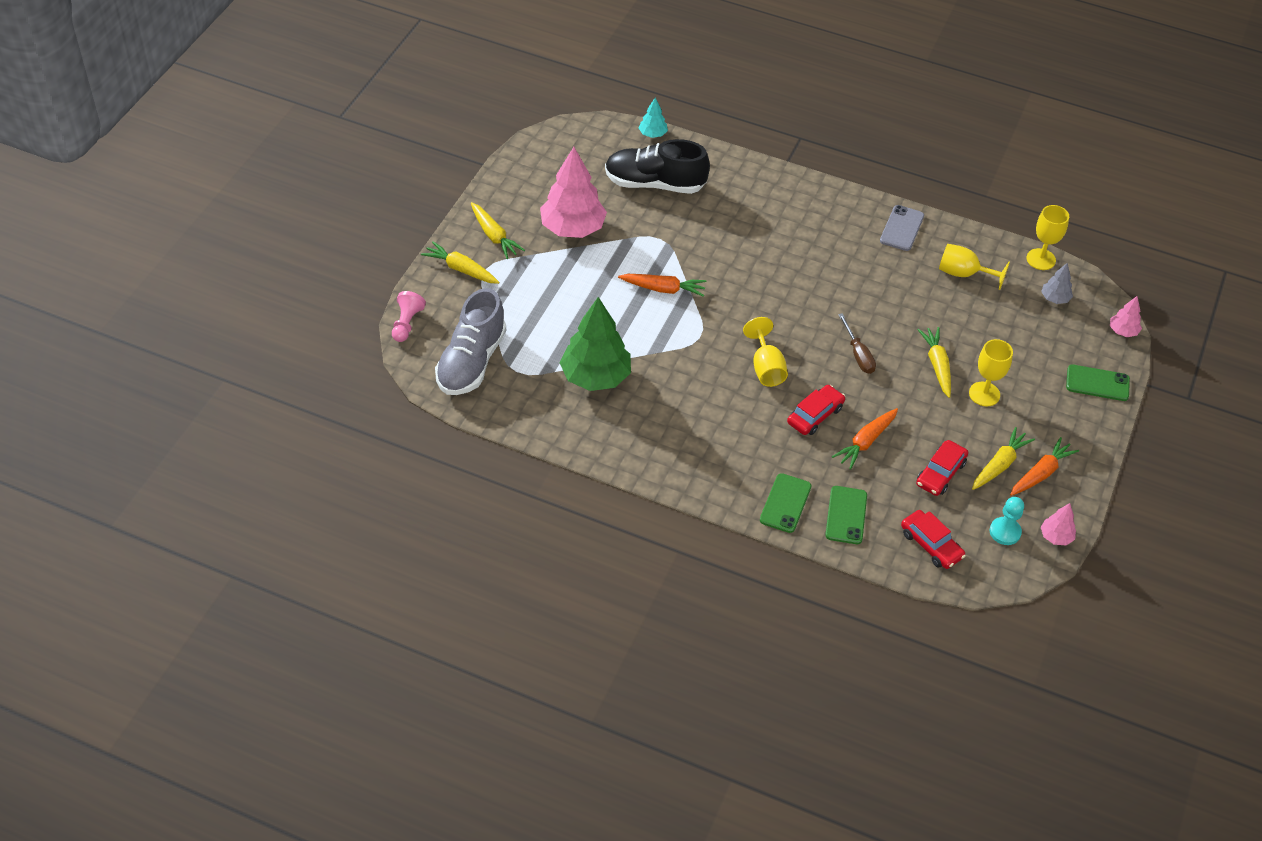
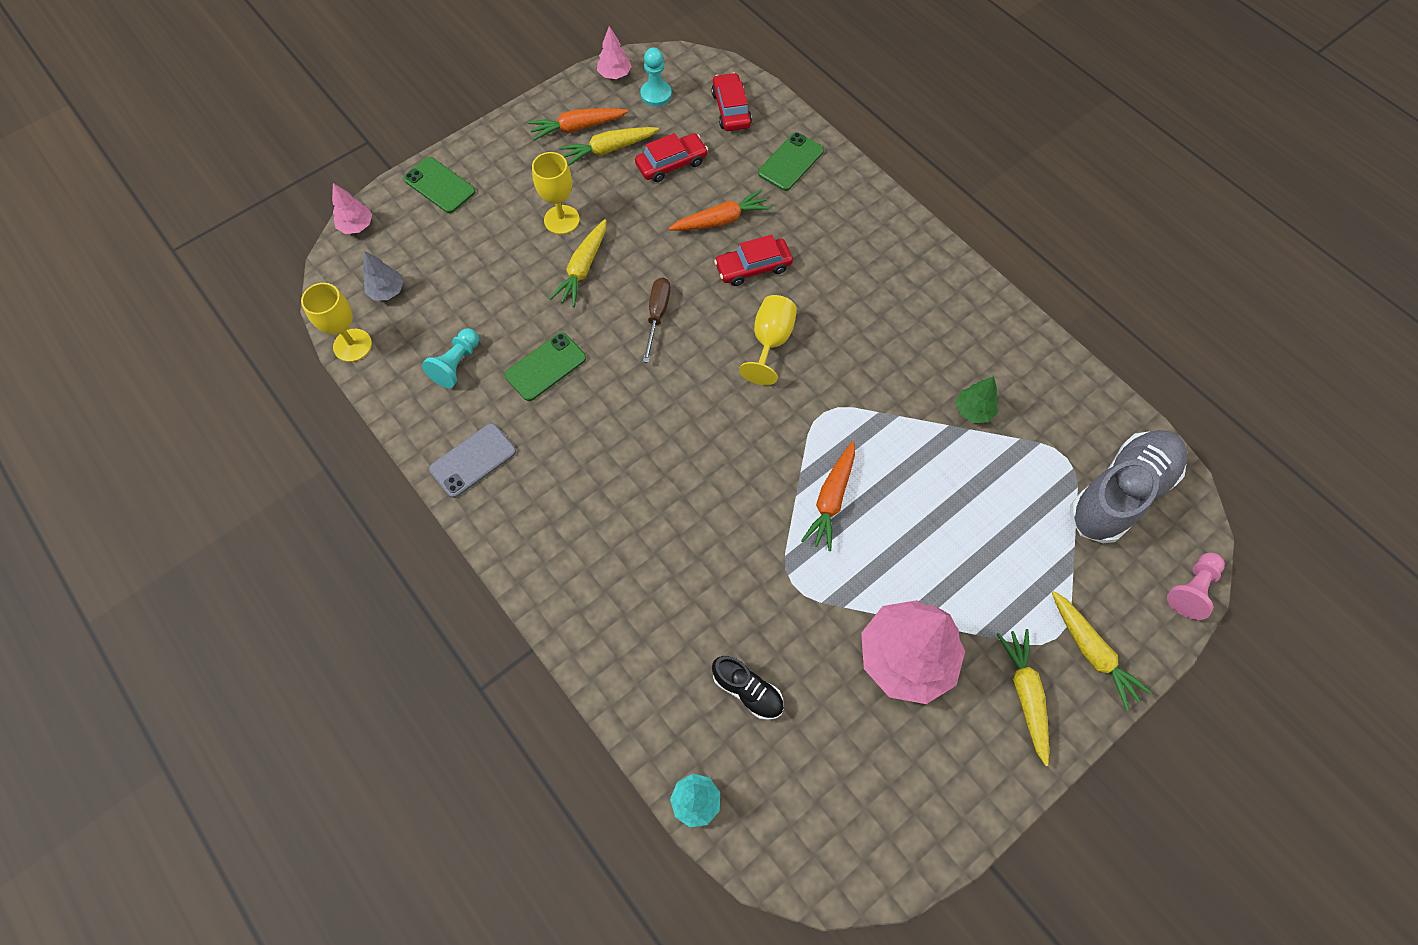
camera: 150 degrees left, 15 degrees up
green tree [560,297,631,391] -> green tree [956,376,998,423], size x0.46
black shoe [605,139,710,194] -> black shoe [712,656,784,720], size x0.50
orange carrot [618,274,706,297] -> orange carrot turned 105 degrees counterclockwise [801,441,855,551]
green phone [760,473,812,533] -> green phone moved to [505,332,586,401]
yellow goblet [939,244,1010,290] -> turquoise pawn [422,328,479,388]

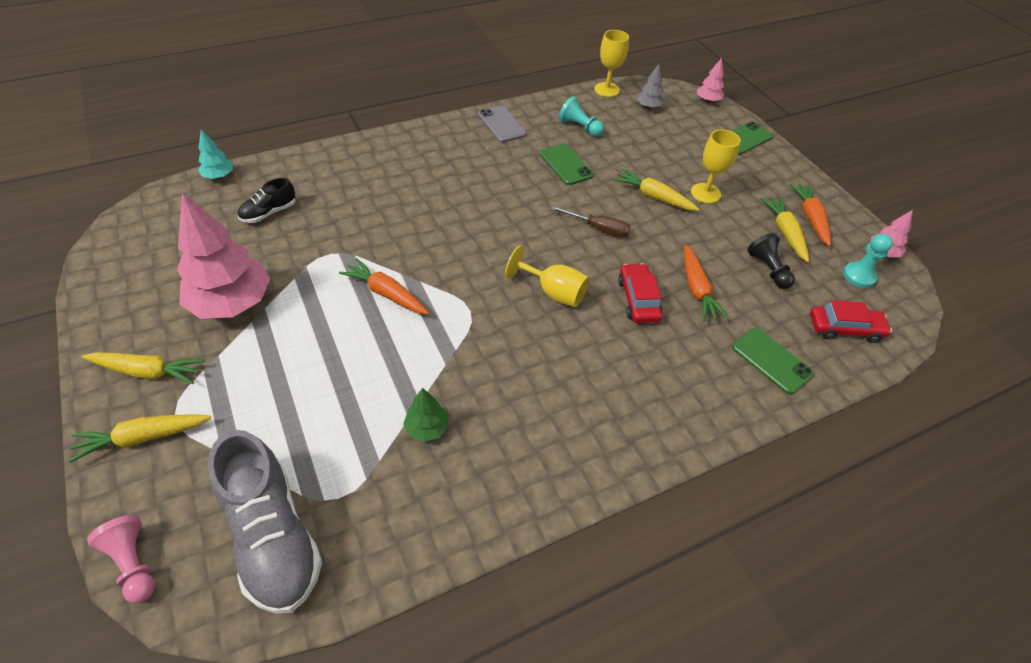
camera: 100 degrees right, 15 degrees down
red car [635,133,708,182] -> black pawn [747,233,795,289]

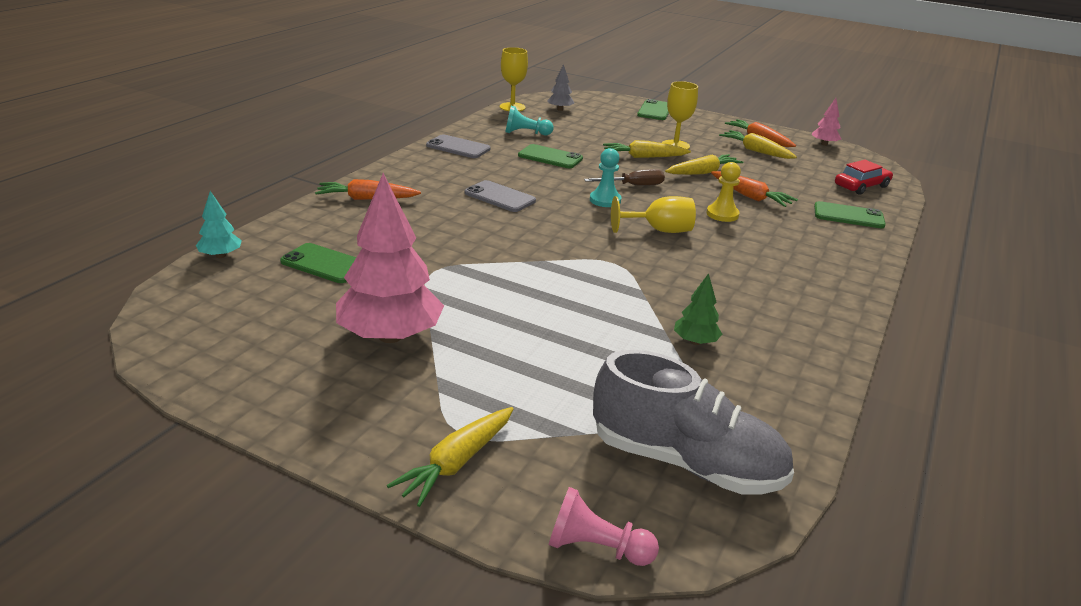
camera: 35 degrees left, 20 degrees down
yellow carrot [82,352,205,384] -> yellow carrot moved to [665,154,743,175]
black shoe [238,178,295,223] -> green phone [280,243,356,283]
orange carrot [339,258,429,315] -> orange carrot moved to [315,179,421,200]
red car [618,263,662,323] -> yellow pawn [706,162,741,222]
pink tree [697,58,724,103] -> none
black pawn [747,233,795,289] -> none
turquoise pawn [843,234,893,288] -> turquoise pawn moved to [590,148,621,207]
none -> grey phone [465,180,536,212]

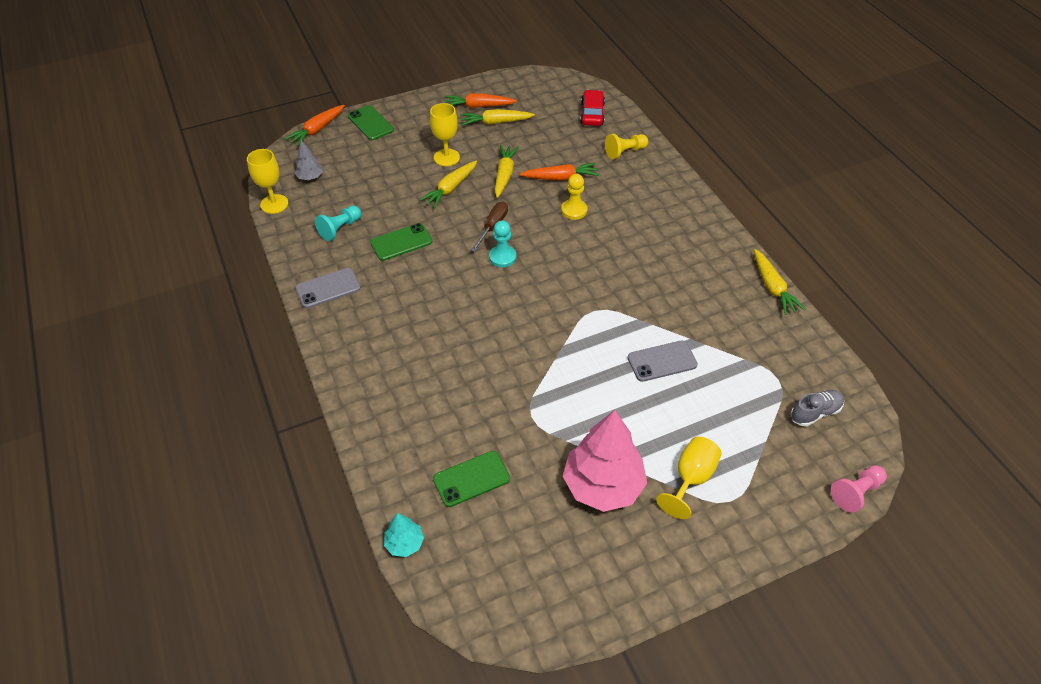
camera: 50 degrees left, 20 degrees up
orange carrot [315,179,421,200] -> orange carrot moved to [285,105,345,146]
yellow carrot [387,407,513,507] -> yellow carrot moved to [754,249,805,315]
grey phone [465,180,536,212] -> grey phone moved to [628,341,698,382]
grey shoe [593,350,794,494] -> grey shoe [791,390,844,427], size x0.50
yellow goblet [611,196,696,233] -> yellow goblet moved to [656,436,722,519]
green tree [674,273,722,345] -> none
pink tree [811,98,841,146] -> none
green phone [814,201,886,228] -> yellow pawn [605,134,648,159]

